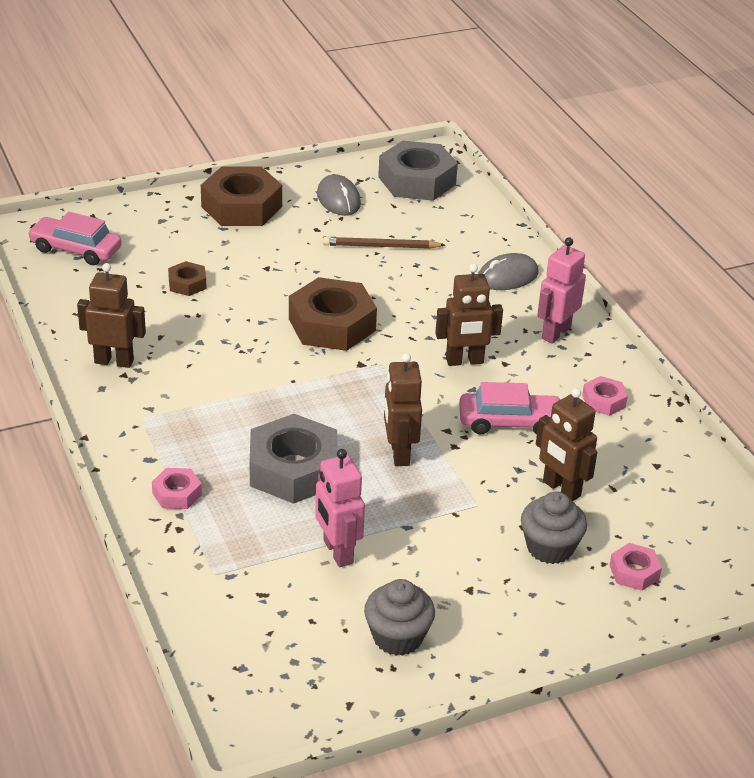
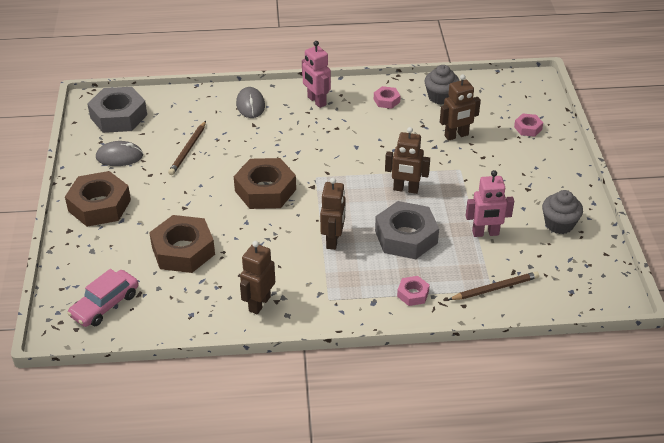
camera: 70 degrees left, 5 degrees up
brown nut [168,261,207,296] -> brown nut [149,215,215,273], size x2.07
brown robot [435,264,503,366] -> brown robot moved to [320,178,346,250]
pink car [459,382,561,435] -> none
grey cupcake [521,491,587,564] -> grey cupcake moved to [425,65,459,105]
none -> brown pencil [448,271,539,300]

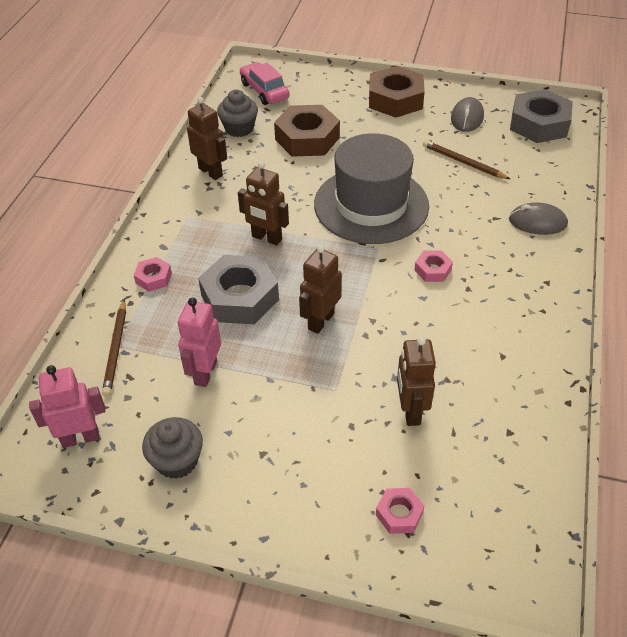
camera: 110 degrees right, 5 degrees up
brown nut [234,158,296,209] -> grey hat [314,133,429,244]
pink robot [302,41,331,108] -> pink robot moved to [29,365,105,448]
pink nut [374,86,401,109] -> pink nut moved to [415,250,453,282]
grey cupcake [425,65,459,105] -> grey cupcake moved to [217,90,258,137]

